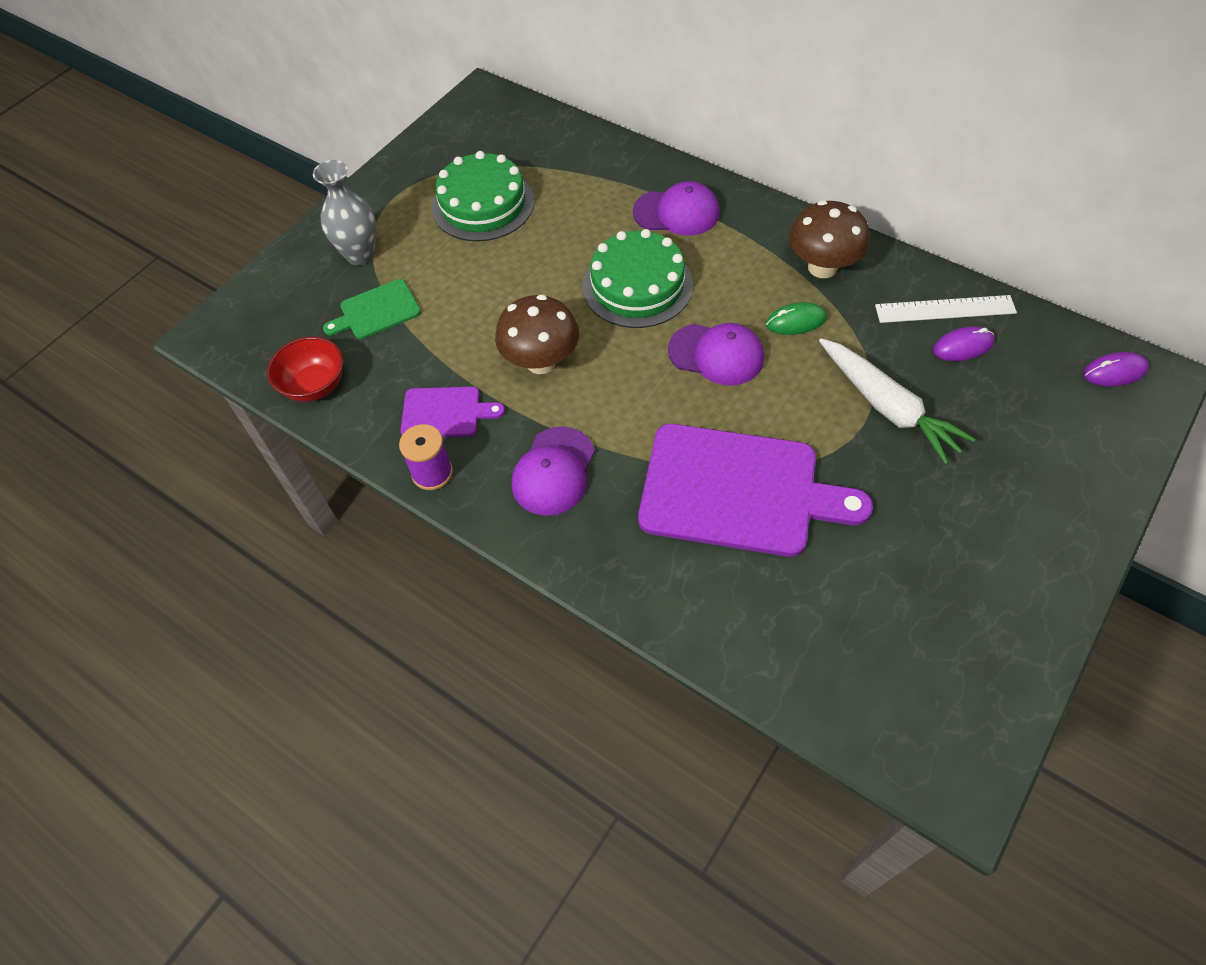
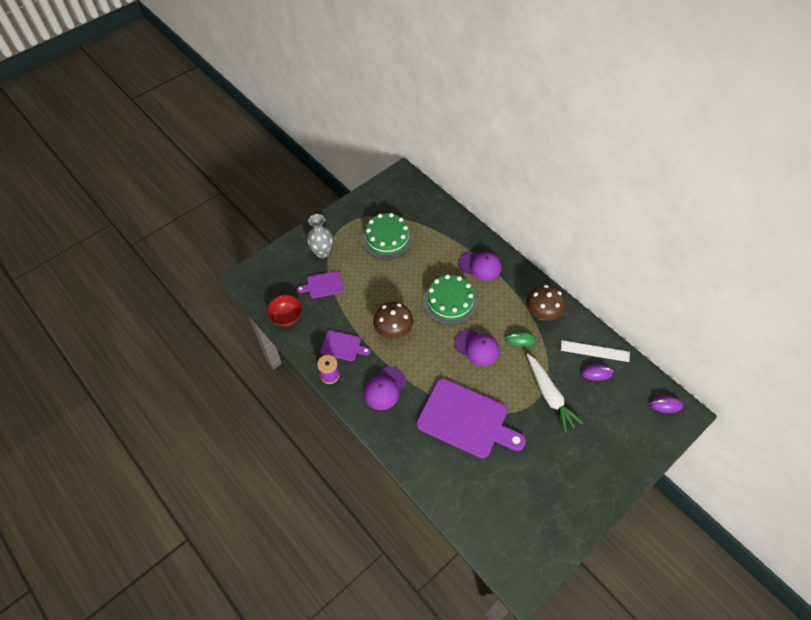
camera: 10 degrees right, 0 degrees up
green cutting board [323,279,421,339] -> purple cutting board [297,271,344,298]

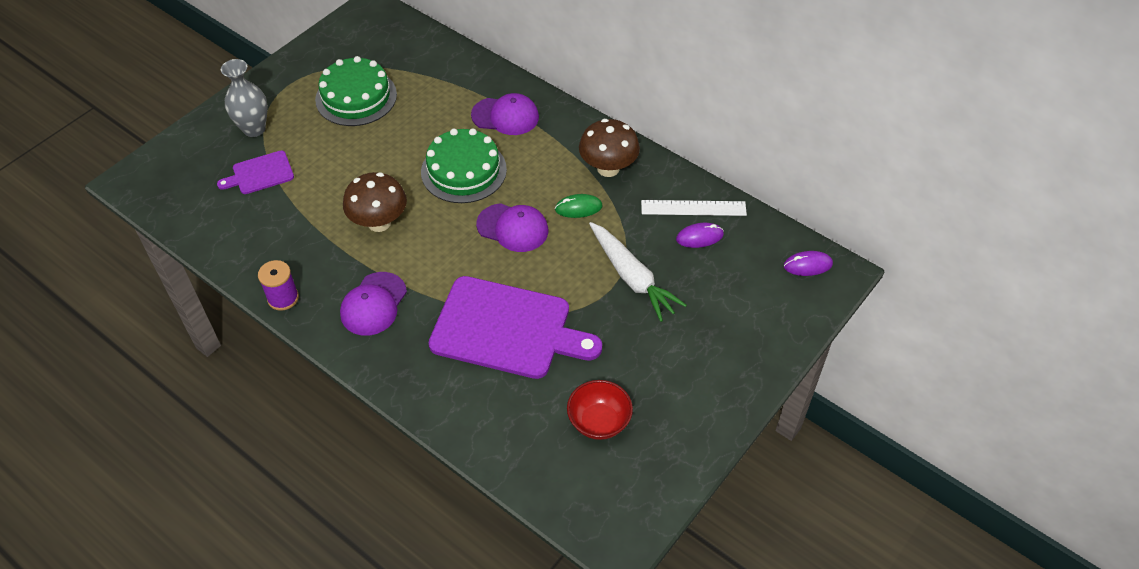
camera: 10 degrees left, 5 degrees down
red bowl [267,295,302,327] -> red bowl moved to [567,380,633,440]
purple cutting board [320,330,370,361] -> none

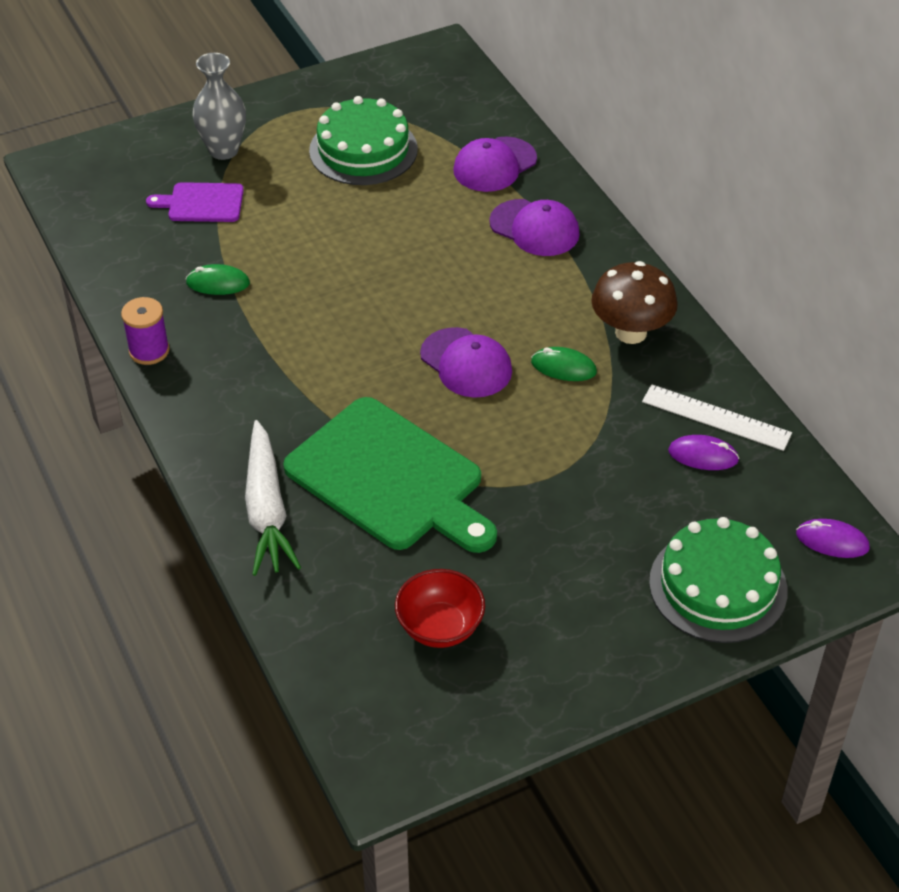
camera: 25 degrees right, 5 degrees down
purple cap [340,272,407,336] -> purple cap moved to [453,137,537,192]
brown mushroom [343,172,407,232] -> none
green cake [421,128,507,203] -> green cake moved to [649,517,788,643]
purple cutting board [428,276,602,379] -> green cutting board [283,397,497,553]
white carrot [589,222,687,322] -> white carrot moved to [245,420,301,576]
none -> green mouse [186,264,250,295]

